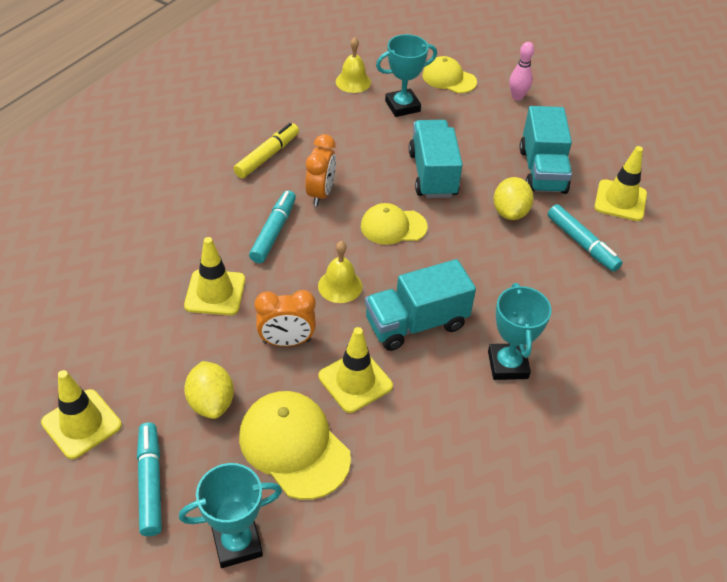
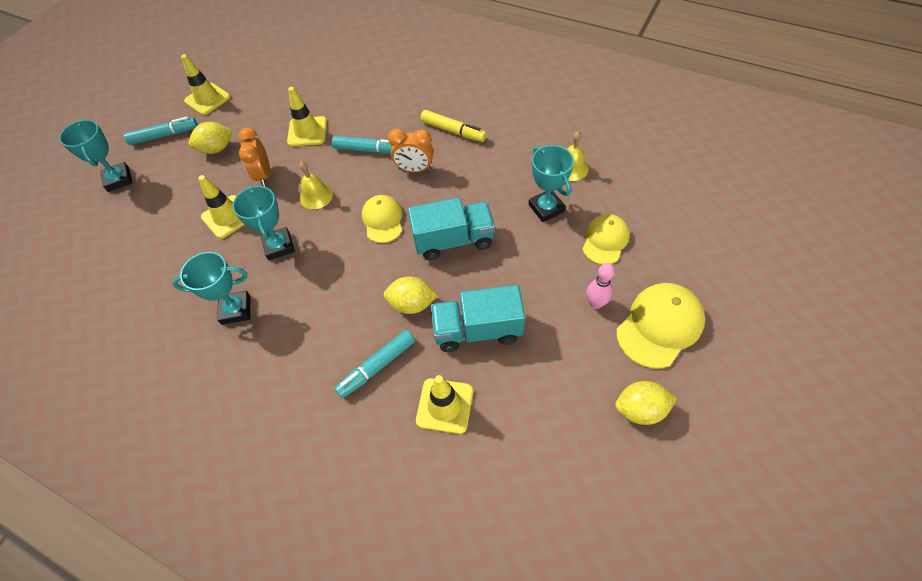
camera: 90 degrees right, 10 degrees up
yellow cap [239,391,351,500] -> yellow cap moved to [616,283,705,369]
turquoise truck [365,259,476,351] -> turquoise trophy [232,185,295,260]
none -> yellow lemon [615,381,677,425]

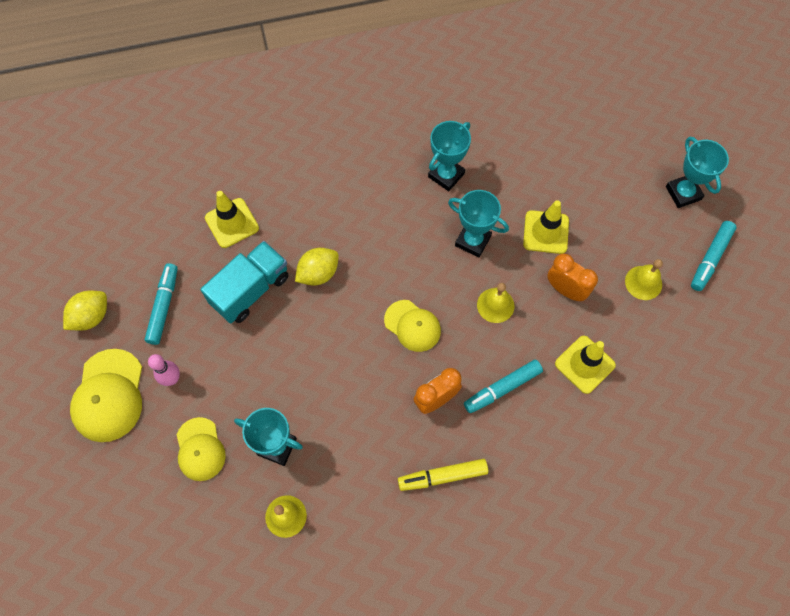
camera: 135 degrees right, 10 degrees up
turquoise trophy [59,120,132,192] -> turquoise trophy turned 45 degrees clockwise [666,137,729,208]
yellow traffic cone [181,54,230,115] -> none
yellow lemon [189,122,233,154] -> yellow bell [625,259,663,300]
turquoise marker [334,330,415,398] -> turquoise marker moved to [144,263,178,345]
turquoise truck [408,198,495,260] -> none

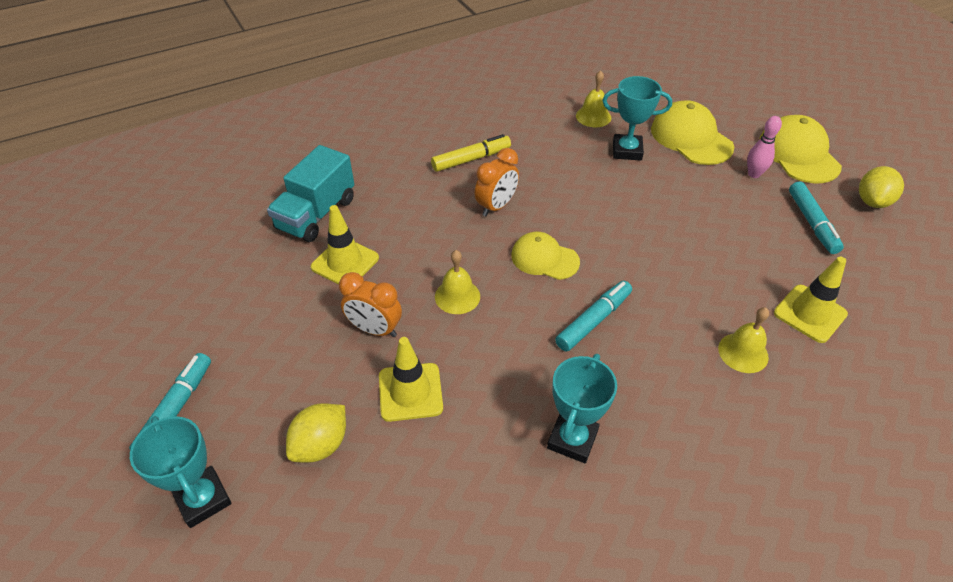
camera: 165 degrees right, 20 degrees down
yellow cap [176,417,226,481] -> yellow cap [651,100,734,165], size x1.52
turquoise truck [200,241,289,324] -> turquoise truck moved to [267,145,354,242]
yellow lemon [295,248,339,286] -> yellow lemon moved to [286,403,346,463]
turquoise trophy [448,190,509,258] -> none
turquoise marker [464,359,543,413] -> turquoise marker moved to [555,281,632,352]
yellow bell [625,259,663,300] -> yellow bell moved to [718,307,769,373]

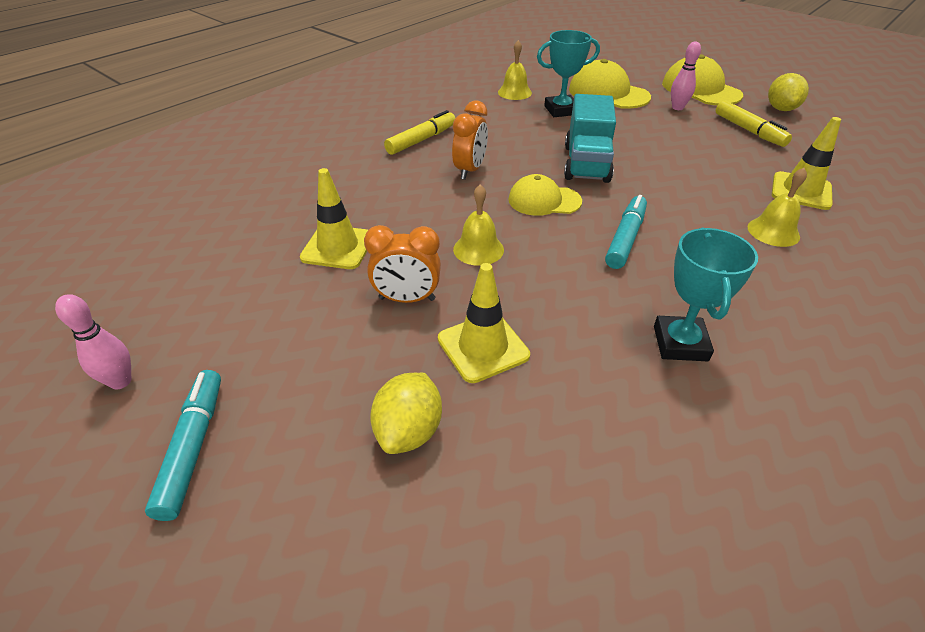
camera: 20 degrees left, 5 degrees down
turquoise trophy [130,416,232,528] -> none
turquoise truck [267,145,354,242] -> turquoise truck moved to [564,94,616,183]
turquoise marker [789,182,844,254] -> yellow marker [716,100,792,147]
none -> pink bowling pin [55,294,131,389]

